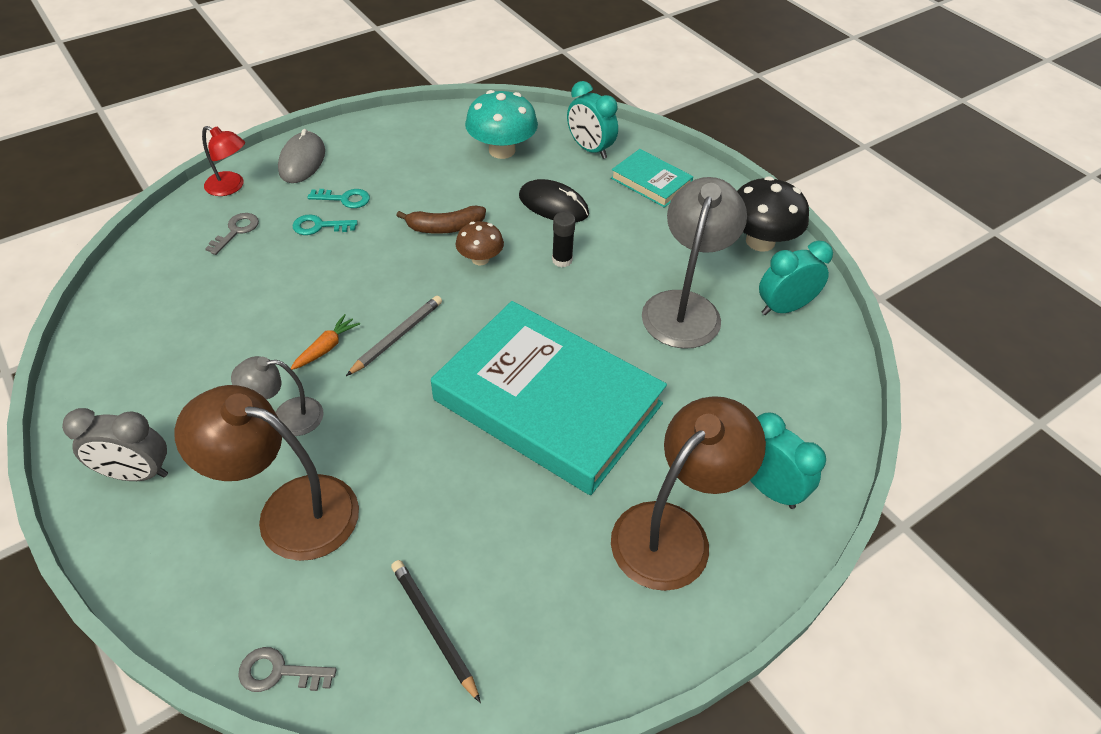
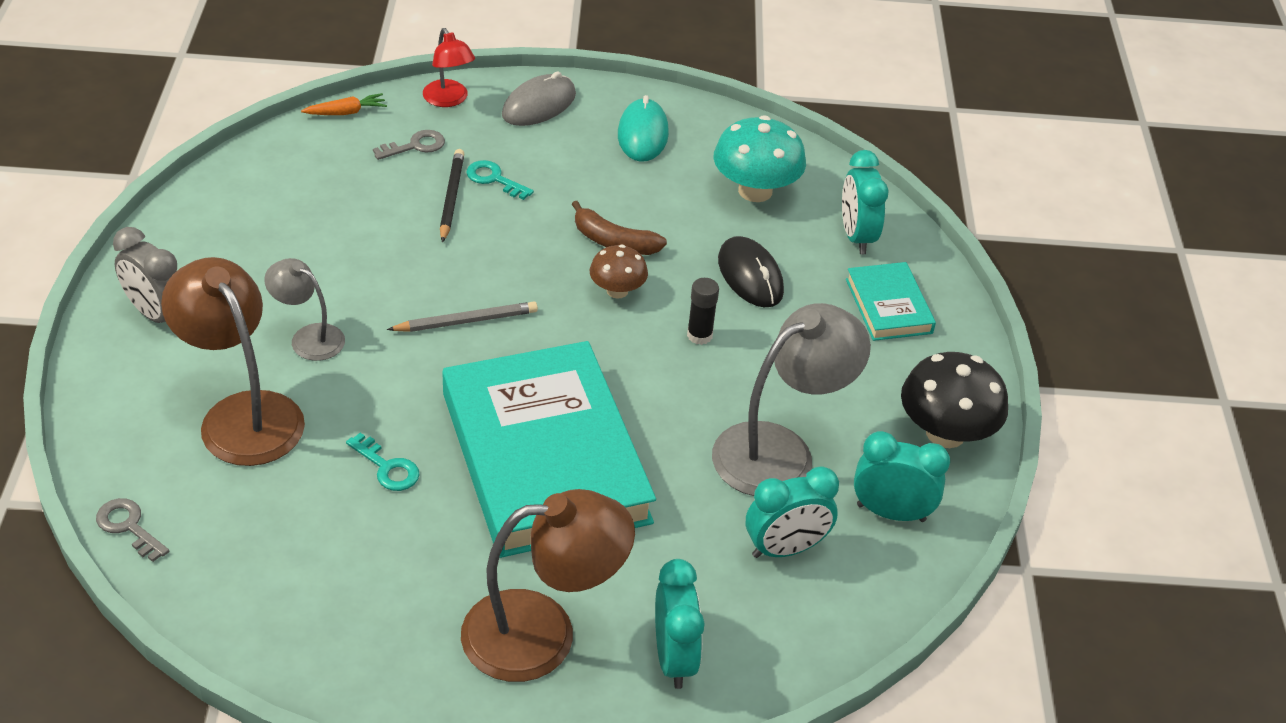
camera: 35 degrees right, 5 degrees down
orange carrot [291,314,360,370] -> orange carrot moved to [301,93,387,115]
turquoise key [307,189,370,208] -> turquoise key moved to [346,433,420,491]
black pencil [391,560,481,703] -> black pencil moved to [440,149,464,243]
none -> turquoise mouse [618,95,669,162]
none -> turquoise clock [746,467,839,558]

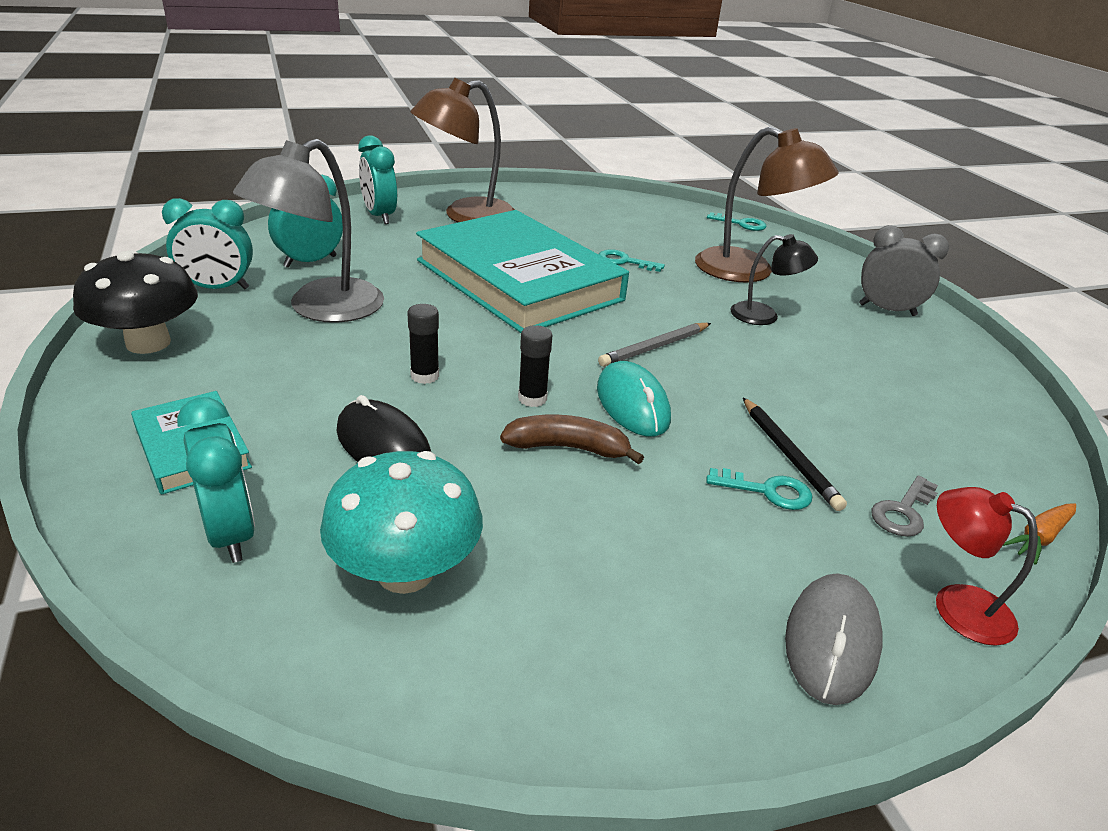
camera: 160 degrees right, 10 degrees down
grey key [96,498,169,562] -> turquoise key [707,212,767,231]
grey lamp [264,258,345,361] -> black lamp [730,234,818,325]
brown mushroom [590,244,648,299] -> black glue stick [518,325,552,407]
turquoise mouse [618,95,669,162] -> turquoise mouse moved to [597,361,671,436]

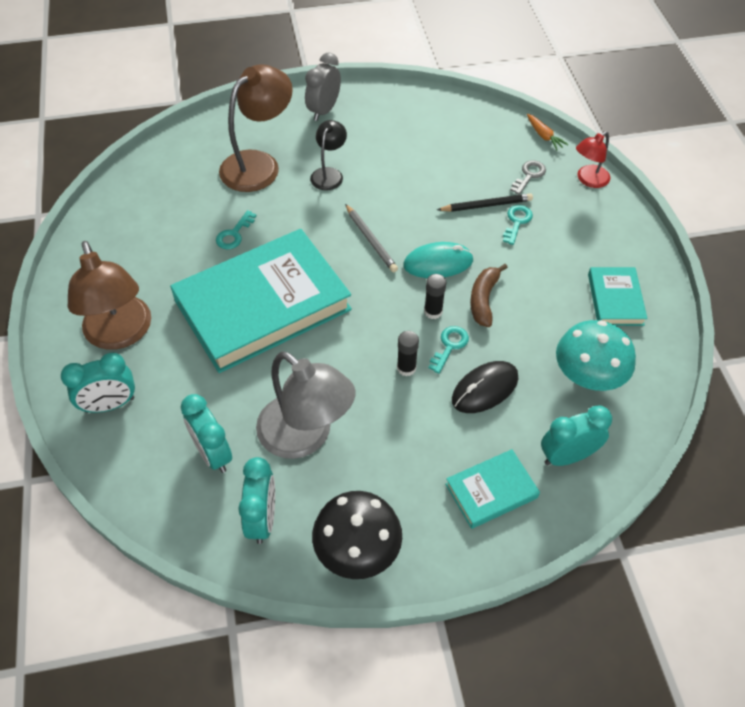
camera: 80 degrees left, 20 degrees up
turquoise key [707,212,767,231] -> turquoise key moved to [428,326,469,374]
grey mouse [785,573,883,705] -> none
grey key [872,476,938,537] -> grey key turned 105 degrees counterclockwise [510,160,546,195]
none -> turquoise book [588,267,648,326]

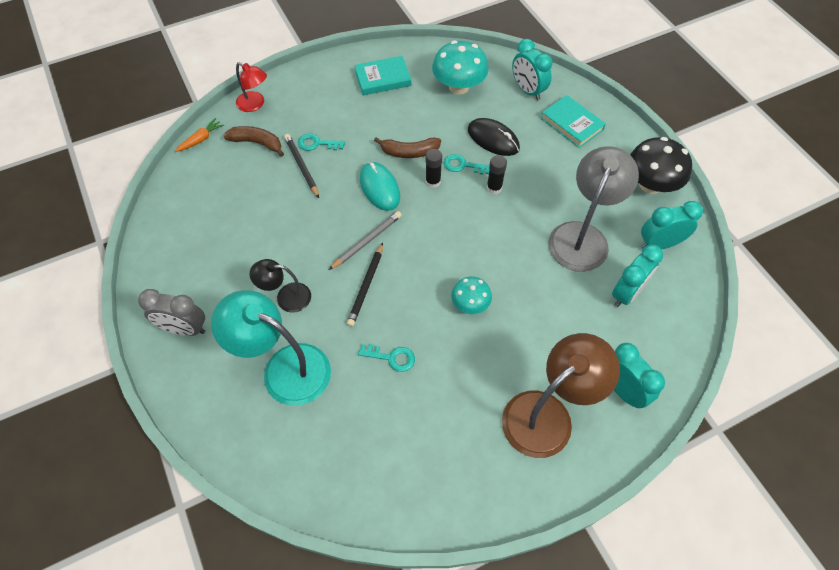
camera: 105 degrees left, 5 degrees up
turquoise book [170,229,352,373] -> turquoise mushroom [451,277,492,314]
brown lamp [219,64,293,192] -> turquoise lamp [211,290,331,406]
grey key [510,160,546,195] -> brown banana [223,126,284,157]
none -> black pencil [347,243,383,327]

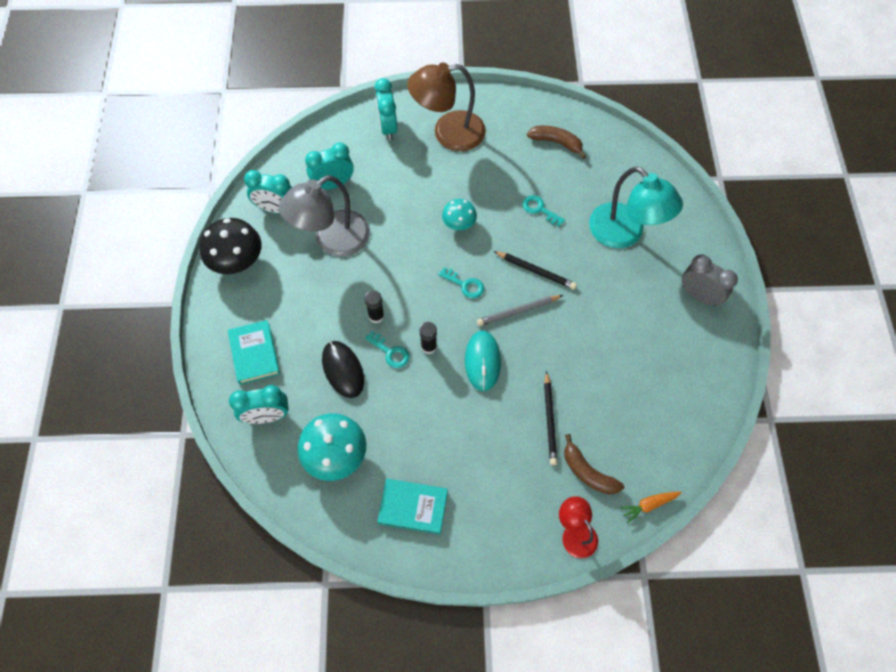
camera: 155 degrees left, 5 degrees up
black lamp [250,259,311,313] -> none
turquoise key [298,133,345,151] -> turquoise key moved to [438,267,484,298]
black pencil [347,243,383,327] -> black pencil turned 75 degrees clockwise [494,251,577,289]
brown banana [374,137,441,158] -> brown banana moved to [527,126,586,159]
turquoise clock [512,39,552,100] -> turquoise clock turned 90 degrees clockwise [229,385,289,424]

